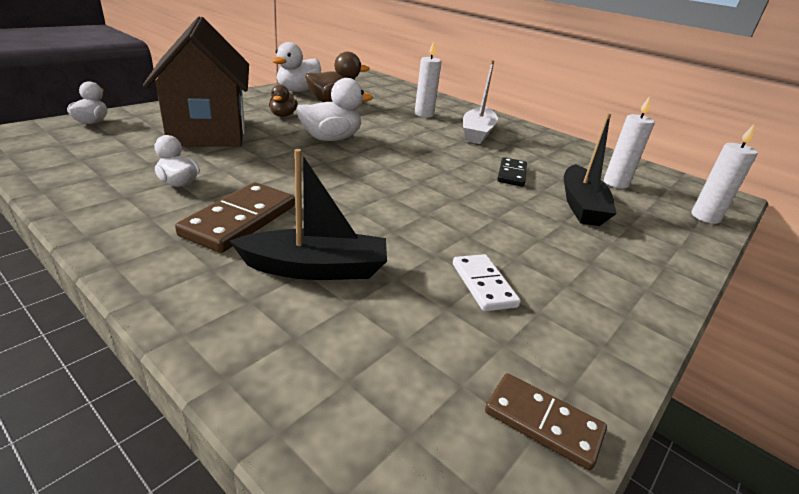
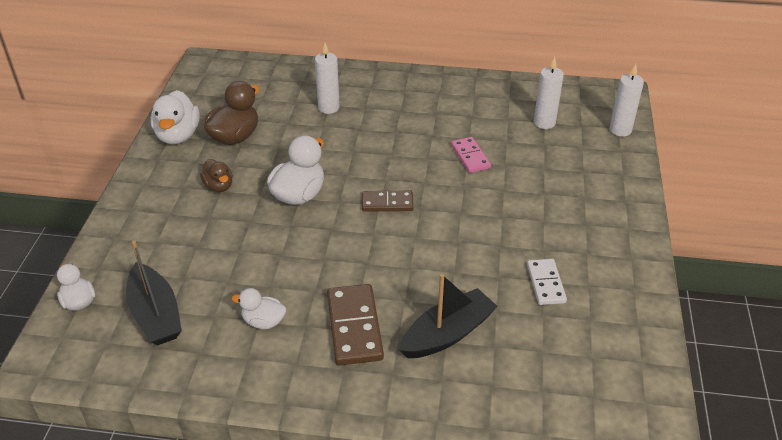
camera: 30 degrees left, 10 degrees up
brown house [143,17,249,147] -> none
white domino [453,254,521,312] -> white domino turned 45 degrees clockwise [527,259,567,305]
white boat [463,60,498,144] -> none
brown domino [485,373,607,470] -> brown domino moved to [362,190,414,212]
black domino [497,157,527,187] -> pink domino [451,137,491,173]
black boat [564,113,617,226] -> black boat moved to [126,241,182,345]

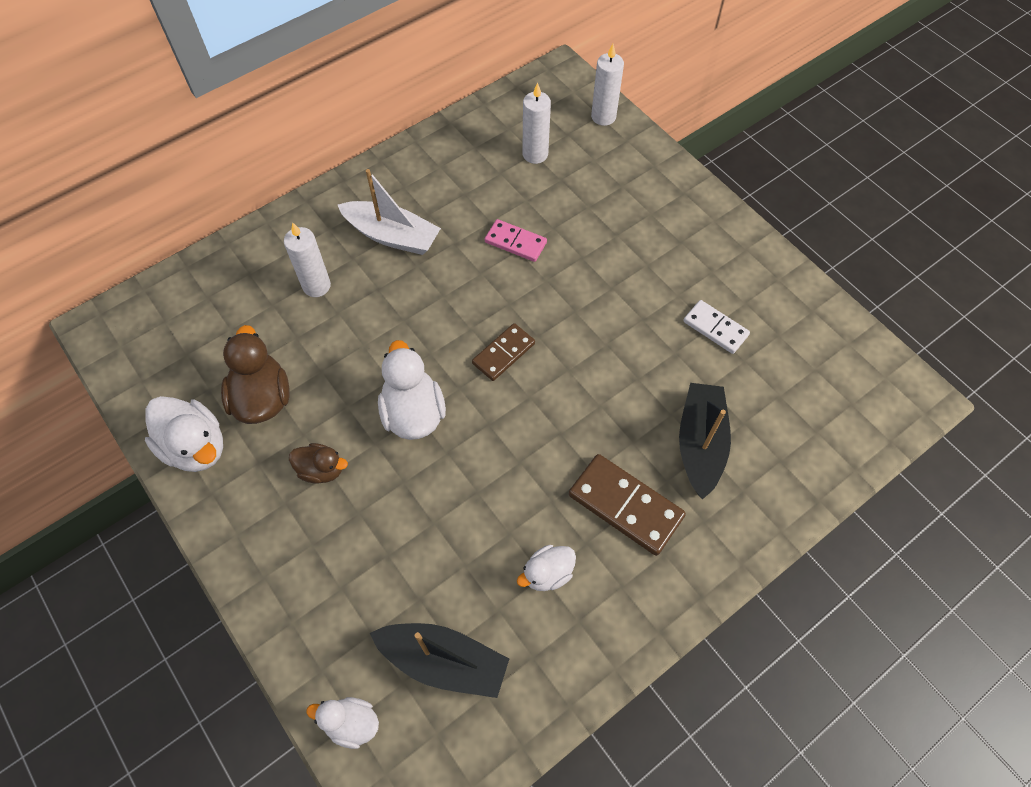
camera: 45 degrees left, 20 degrees up
none -> white boat [338,169,441,255]

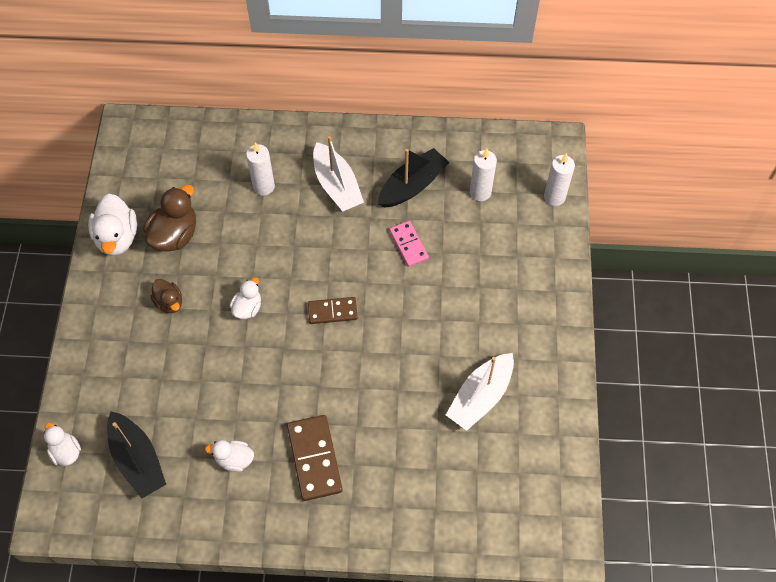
camera: 40 degrees right, 0 degrees up
white duck [378,340,446,440] -> white duck [230,277,261,319], size x0.60
black boat [679,383,731,499] -> black boat moved to [378,148,450,208]
white domino [683,300,750,354] -> white boat [446,353,514,431]

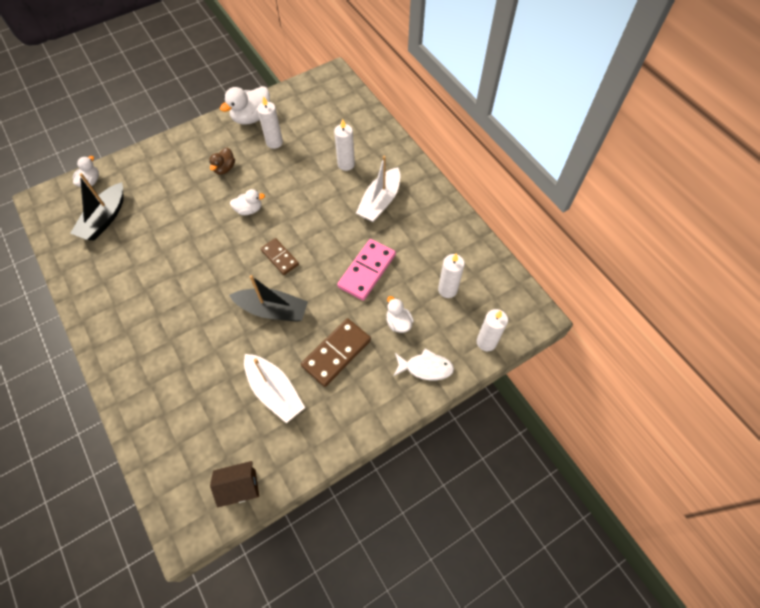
camera: 55 degrees right, 0 degrees up
brown duck [144,185,196,252] -> white candle [257,96,283,149]
white duck [205,440,254,472] -> white duck moved to [386,296,414,333]
brown domino [287,415,343,501] -> brown domino moved to [301,318,371,387]
black boat [378,148,450,208] -> black boat moved to [229,275,308,322]
pink domino [389,221,429,267] -> pink domino [337,239,396,301], size x1.58
white boat [446,353,514,431] -> white boat turned 135 degrees counterclockwise [244,354,305,423]
none -> brown house [210,461,259,507]
none -> white fish [394,348,454,380]

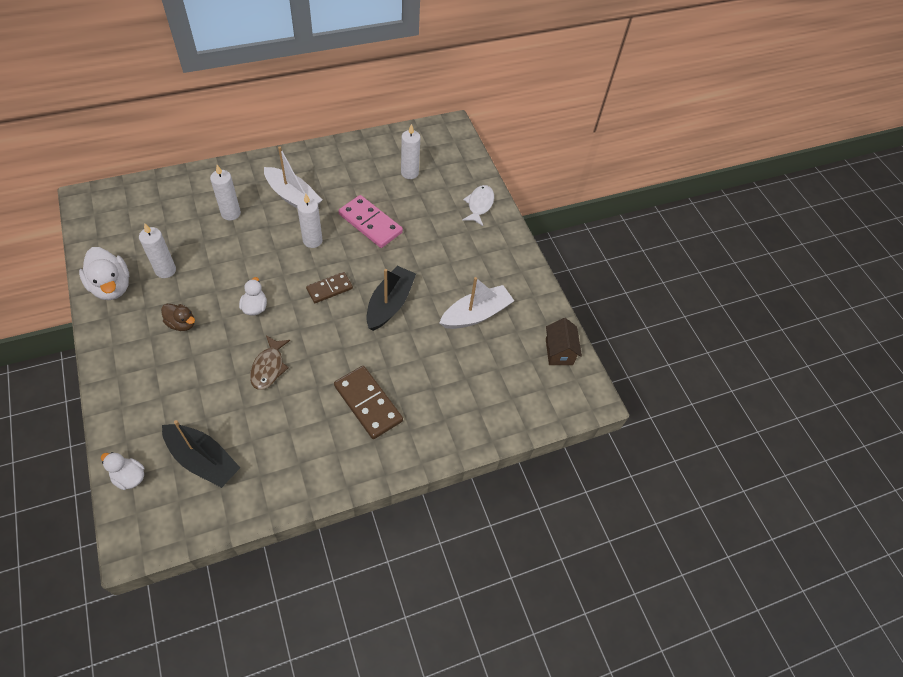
camera: 85 degrees left, 5 degrees down
brown domino [301,318,371,387] -> brown domino moved to [334,366,403,439]
white duck [386,296,414,333] -> none
white candle [477,309,508,351] -> white candle moved to [297,194,322,248]
none -> brown fish [250,335,290,390]

